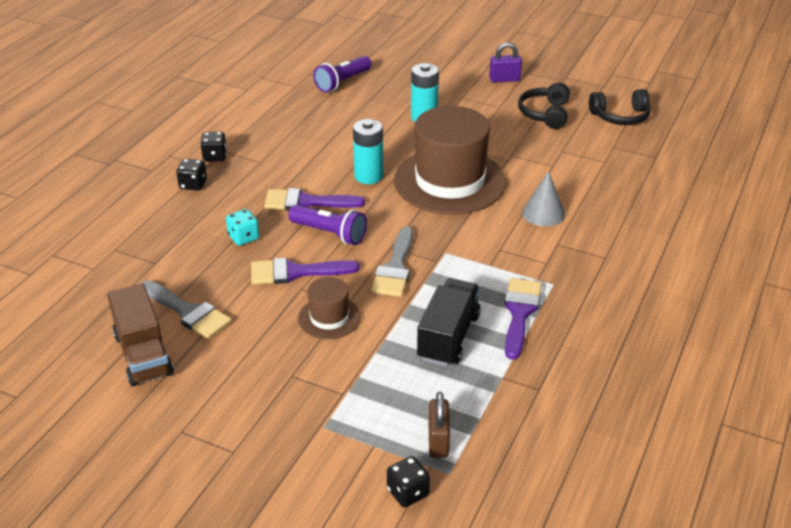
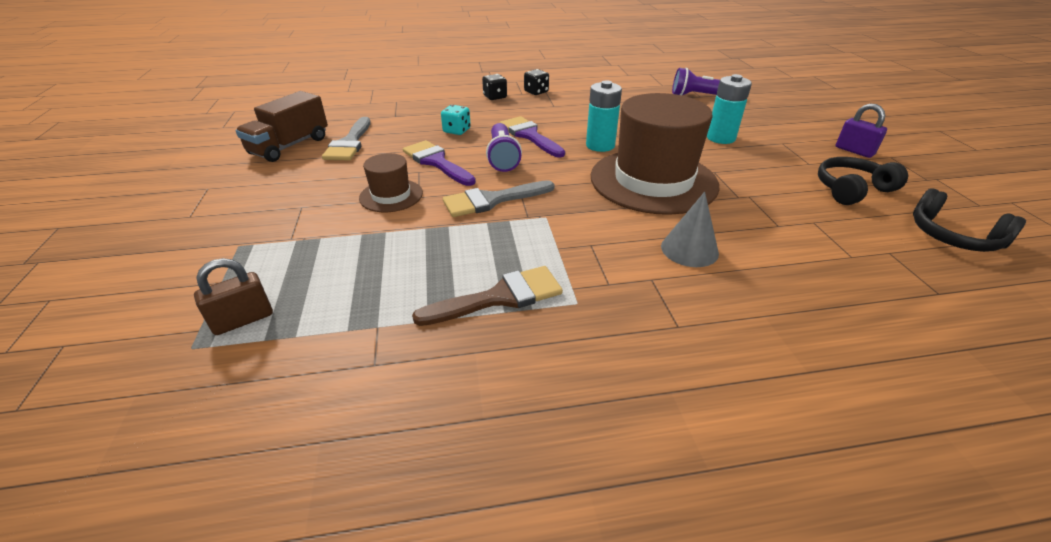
camera: 55 degrees right, 0 degrees up
black dice [387,456,430,507] -> none
black truck [417,278,481,367] -> none
purple brush [504,278,542,360] -> brown brush [412,266,563,326]

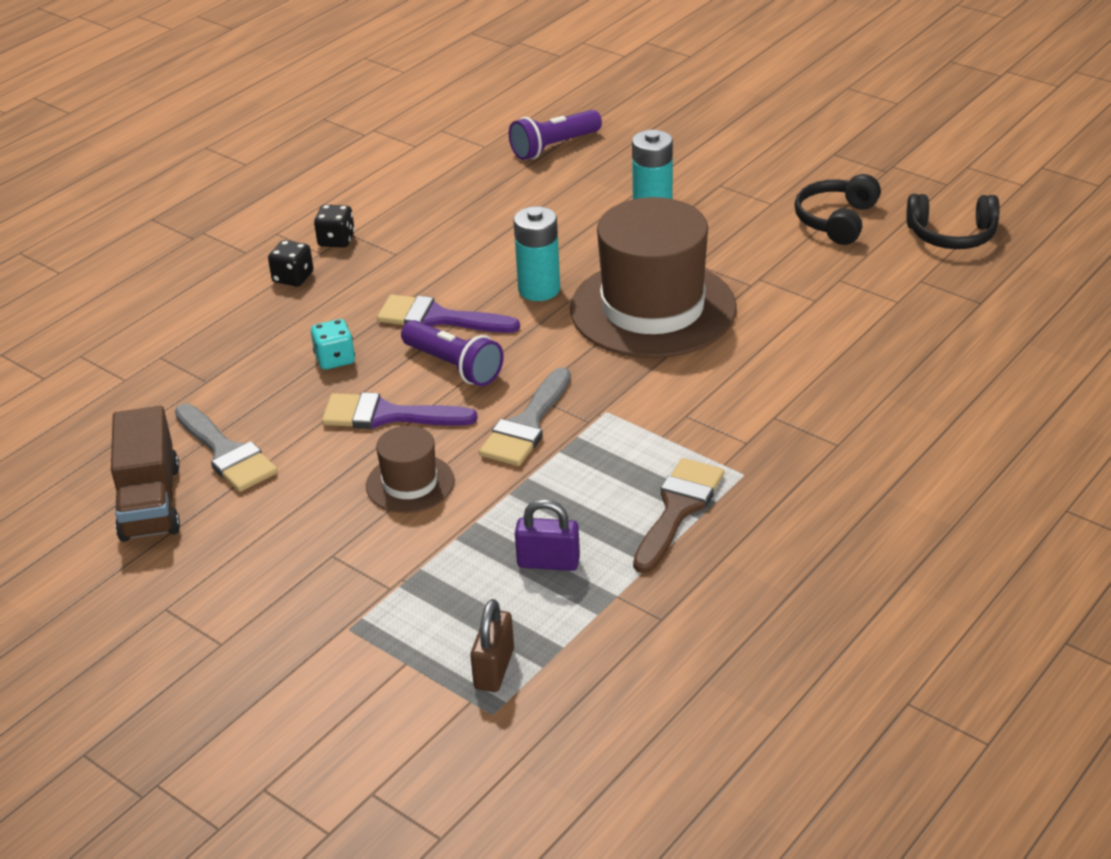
camera: 40 degrees left, 0 degrees up
grey cone [661,192,719,267] -> none
purple padlock [836,104,887,158] -> purple padlock moved to [515,499,580,571]

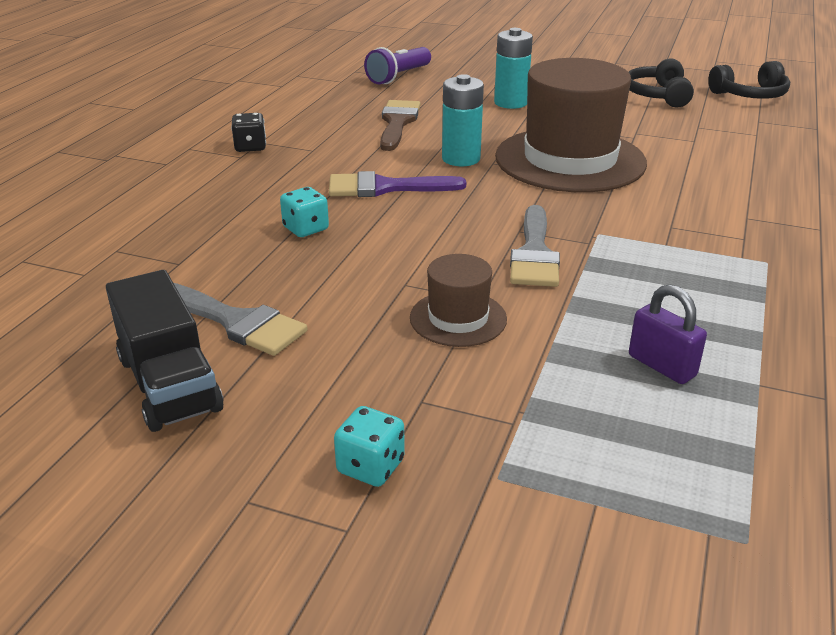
camera: 20 degrees left, 5 degrees down
brown truck [111,406,180,542] -> black truck [106,270,223,432]
black dice [268,240,313,287] -> none
purple brush [322,392,478,429] -> none
purple flashlight [401,320,504,386] -> none
brown padlock [470,599,514,692] -> none
purple padlock [515,499,580,571] -> purple padlock turned 60 degrees clockwise [629,284,707,384]
brown brush [633,458,724,573] -> brown brush moved to [380,100,421,151]
none -> turquoise dice [334,406,405,487]

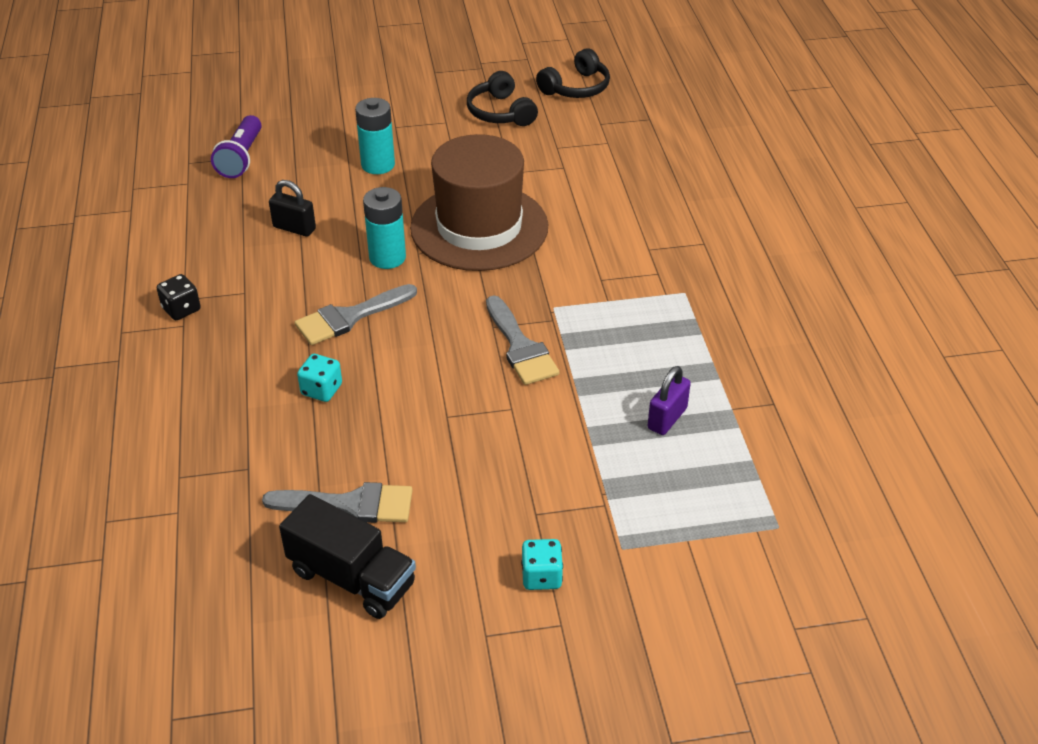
camera: 30 degrees left, 10 degrees up
purple brush [329,171,466,197] -> grey brush [294,284,417,345]
brown brush [380,100,421,151] -> black padlock [269,180,316,237]
brown hat [410,254,507,347] -> none
purple padlock [629,284,707,384] -> purple padlock turned 75 degrees counterclockwise [648,366,691,435]

